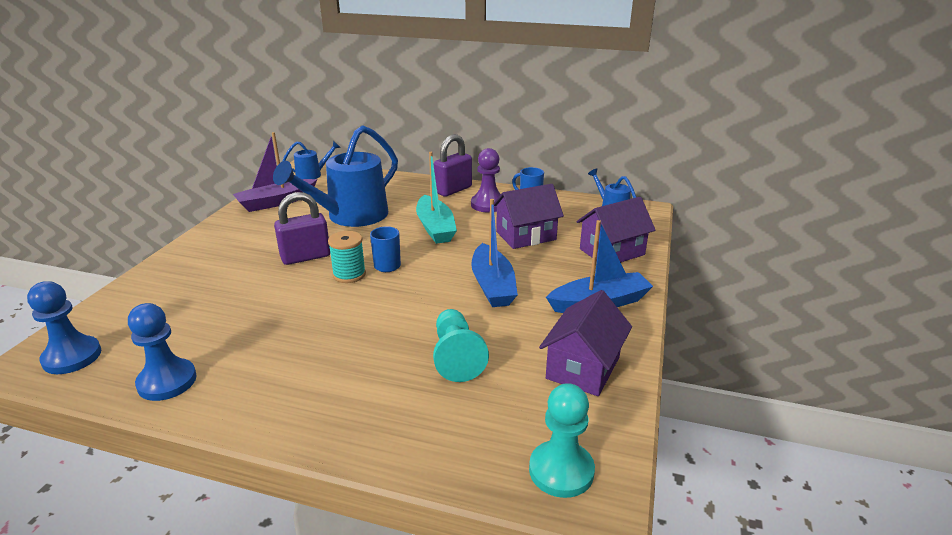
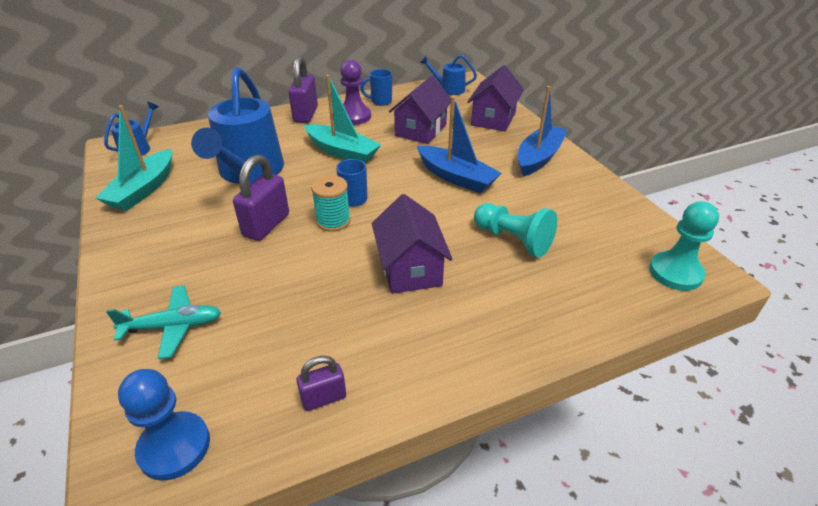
camera: 40 degrees left, 10 degrees up
blue pawn [128,303,197,401] -> purple padlock [296,356,346,411]
purple boat [233,132,317,212] -> turquoise boat [95,105,172,211]
purple house [539,290,632,396] -> purple house moved to [372,194,453,294]
none -> turquoise plane [106,285,221,359]

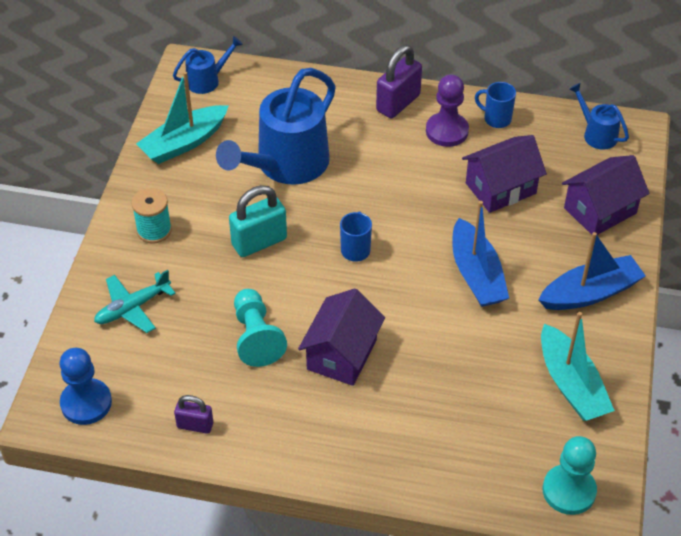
camera: 35 degrees right, 10 degrees up
turquoise plane [106,285,221,359] -> turquoise plane turned 120 degrees clockwise [94,270,176,333]
purple padlock [233,155,289,241] -> turquoise padlock [229,185,287,257]
turquoise boat [304,75,381,163] -> turquoise boat moved to [541,312,615,421]
turquoise spool [311,175,351,232] -> turquoise spool moved to [131,188,172,244]
turquoise pawn [474,203,557,258] -> turquoise pawn moved to [234,289,287,367]

